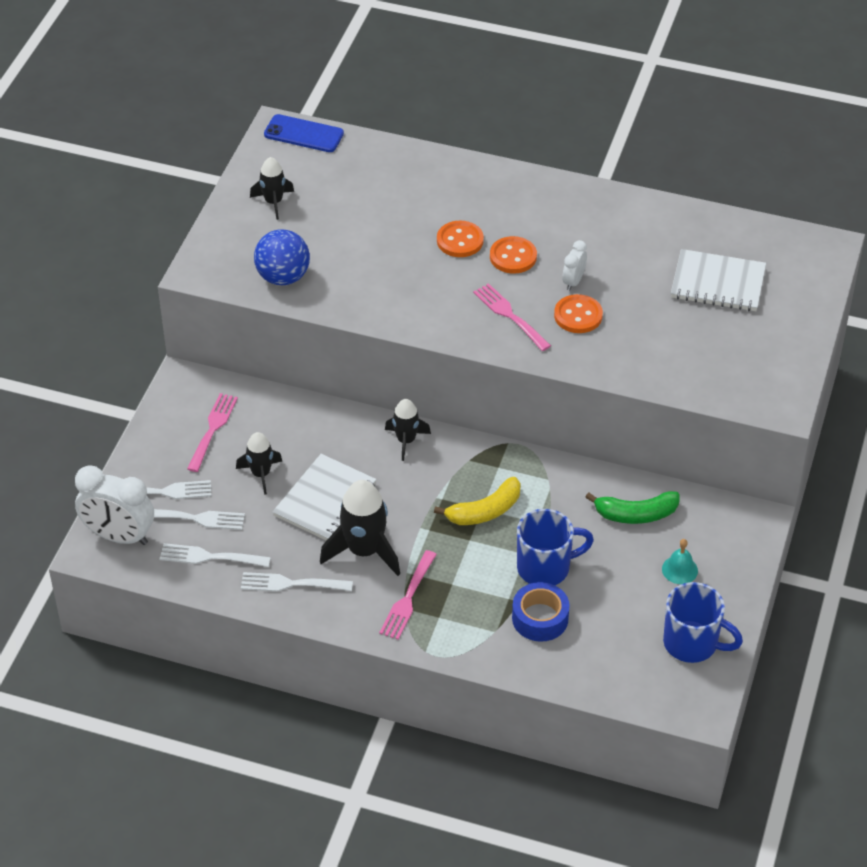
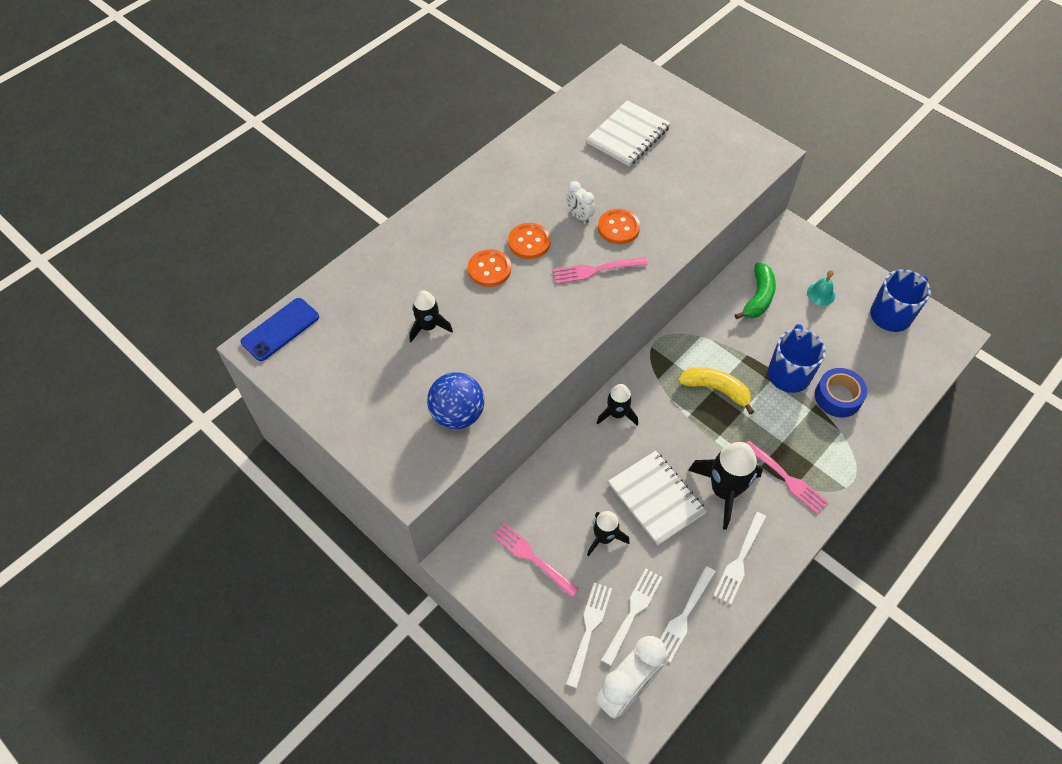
camera: 65 degrees left, 10 degrees up
black rocket [250,157,294,220] -> black rocket moved to [409,291,453,342]
yellow banana [434,477,521,525] -> yellow banana turned 60 degrees counterclockwise [678,367,754,415]

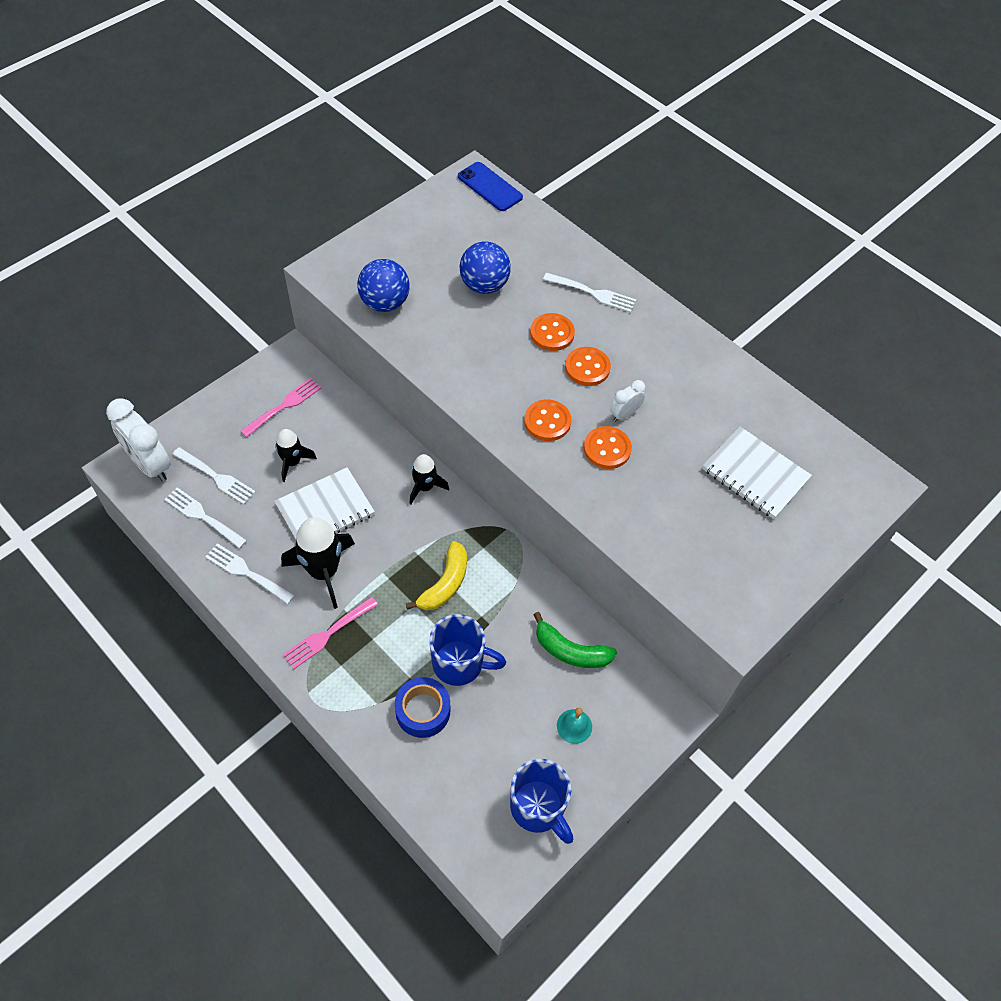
camera: 90 degrees right, 0 degrees up
black rocket [409,291,453,342] -> blue ball [460,242,511,294]
pink fork [552,257,648,284] -> orange button [524,399,571,441]
white fork [566,582,612,688] -> white fork moved to [543,273,636,313]

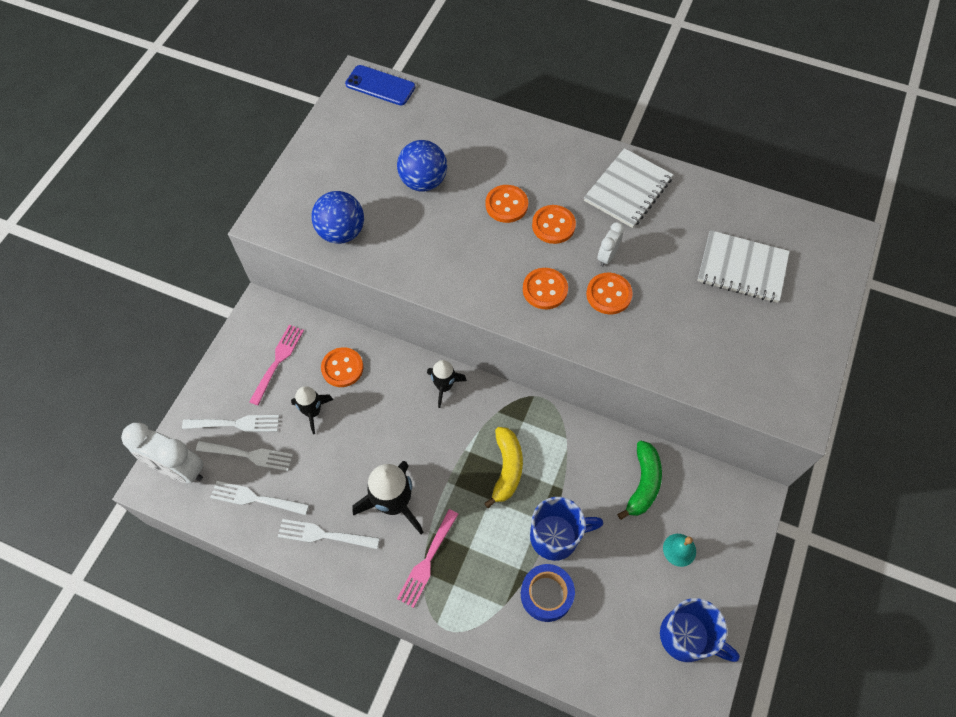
camera: 20 degrees left, 5 degrees up
white notebook [274,467,375,539] -> white notebook moved to [584,148,673,228]
green banana [534,612,617,668] -> green banana turned 75 degrees counterclockwise [617,441,662,520]
white fork [543,273,636,313] -> white fork moved to [182,415,279,432]
none -> orange button [321,347,363,387]

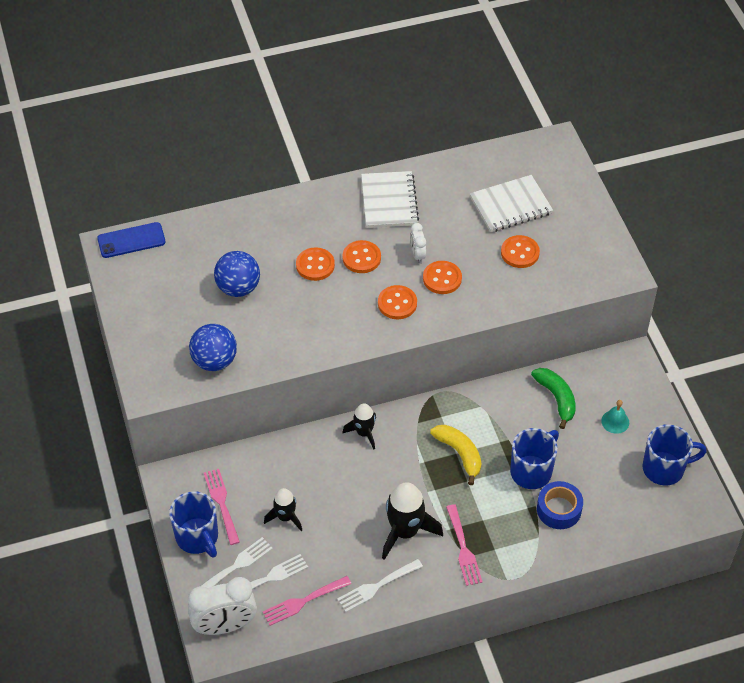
camera: 40 degrees left, 10 degrees down
white fork [210,481,309,515] -> pink fork [263,576,351,626]
orange button [321,347,363,387] -> orange button moved to [501,235,540,268]
none -> blue mug [169,491,218,558]

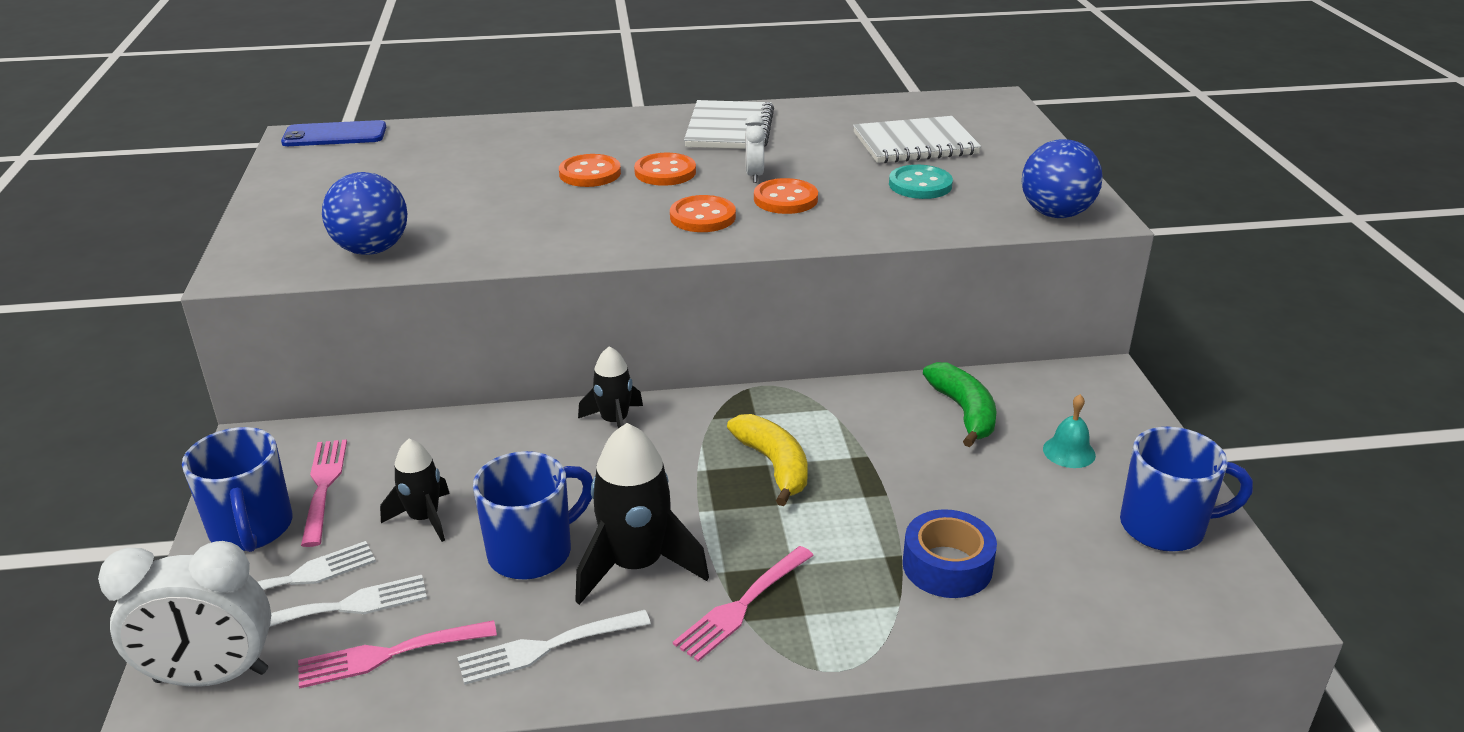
camera: 10 degrees right, 20 degrees down
blue ball [214,251,260,297] -> blue ball moved to [1022,139,1103,218]
pink fork [446,504,482,586] -> pink fork turned 45 degrees clockwise [673,546,814,662]
orange button [501,235,540,268] -> turquoise button [889,165,953,199]
blue mug [510,428,559,489] -> blue mug moved to [473,451,593,580]

